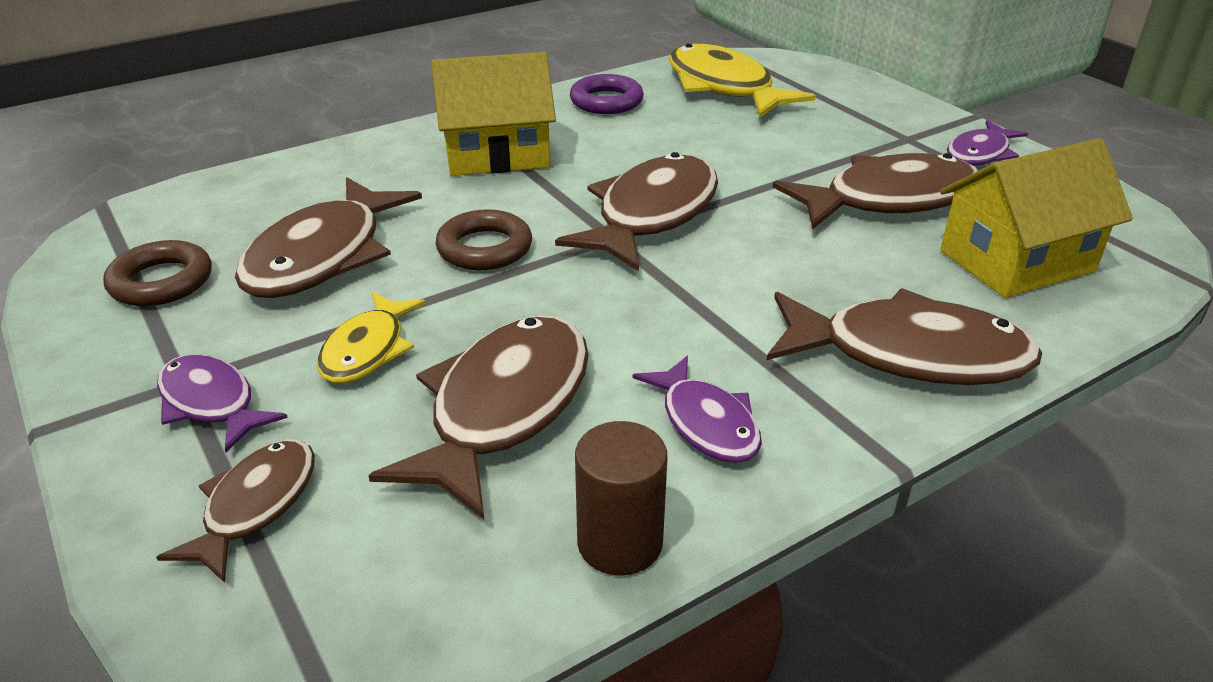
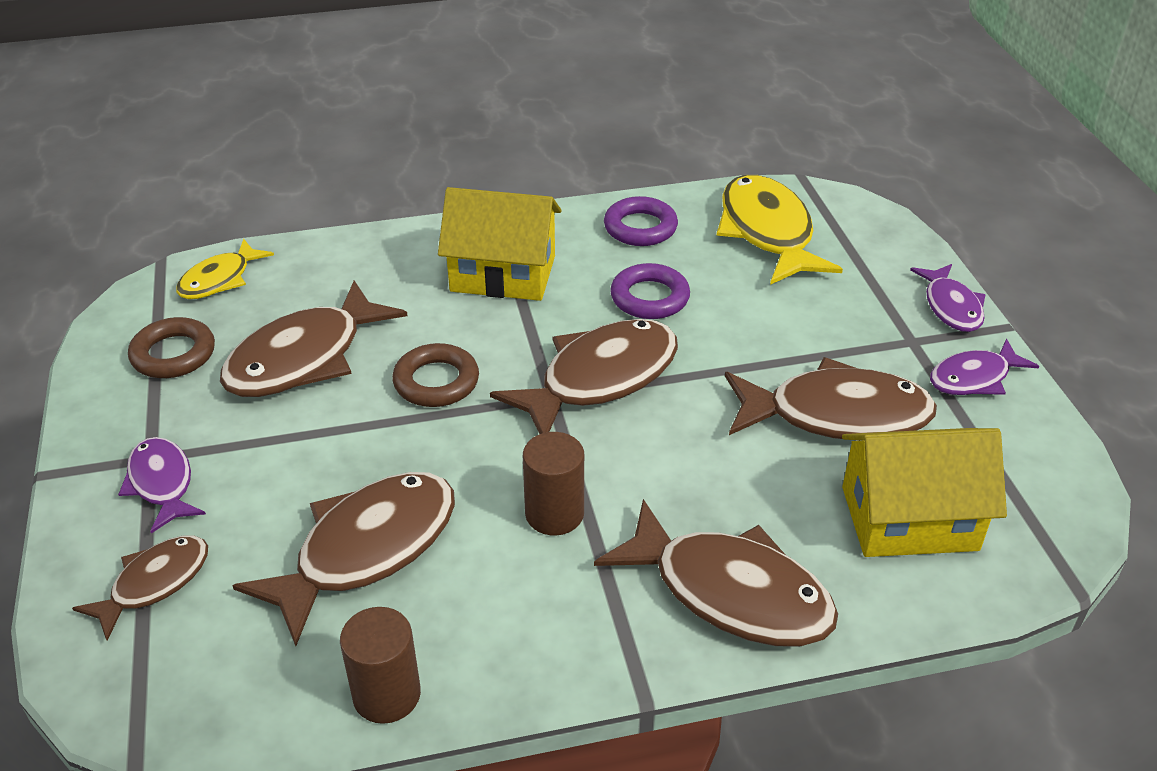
camera: 20 degrees right, 5 degrees up
yellow fish [317,292,426,383] -> yellow fish moved to [176,239,274,299]
purple fish [633,356,762,463] -> purple fish moved to [910,264,986,332]
none -> brown cylinder [523,432,584,535]
none -> purple ring [610,263,690,319]

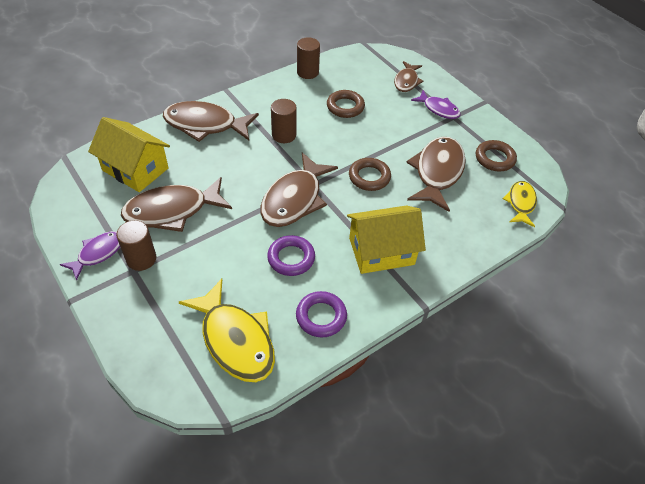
camera: 155 degrees right, 10 degrees up
brown fish [232,472,455,646] -> brown ring [327,90,365,118]
yellow house [842,428,1007,557] -> yellow house turned 60 degrees clockwise [88,117,170,192]
purple fish [910,264,986,332] -> none
none -> brown cylinder [116,220,156,271]

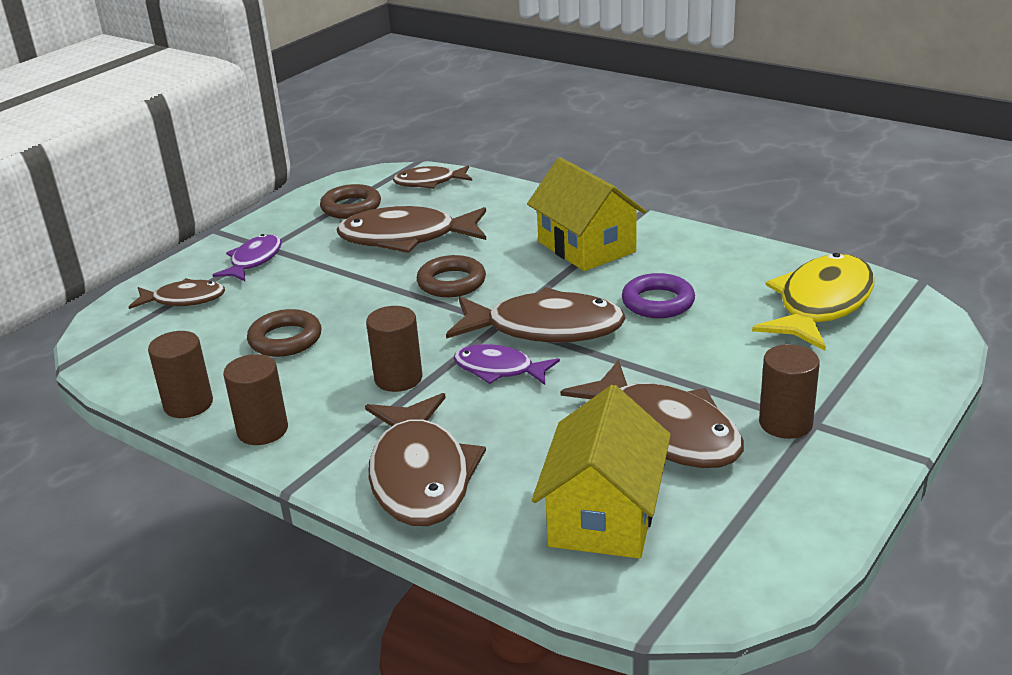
camera: 105 degrees left, 20 degrees down
purple fish [60,231,120,281] -> purple fish moved to [453,344,560,385]
purple ring [296,291,347,337] -> none
yellow fish [503,181,537,227] -> brown fish [393,165,472,189]
none -> brown cylinder [223,354,288,445]

